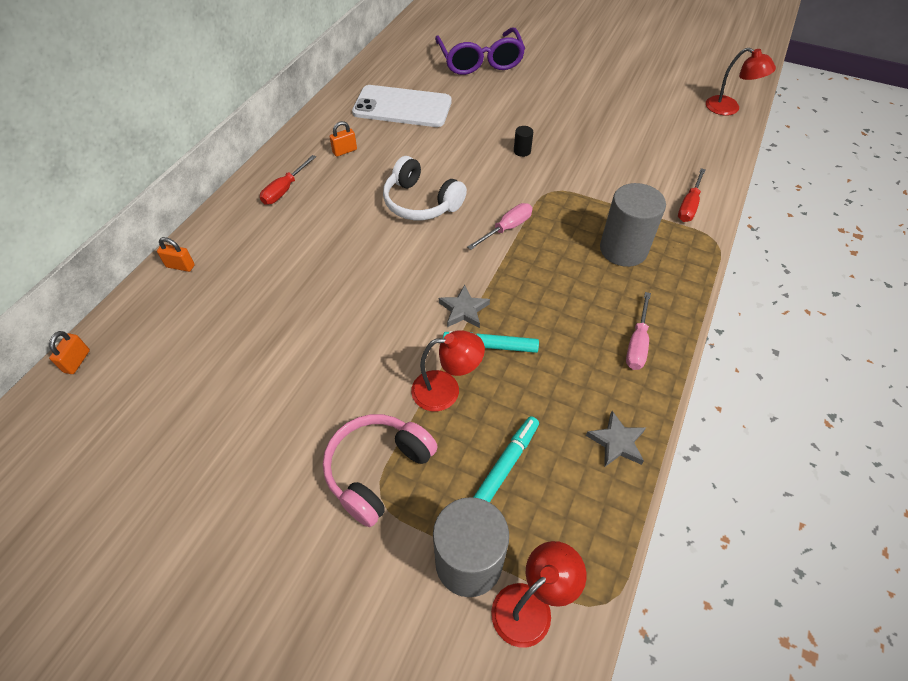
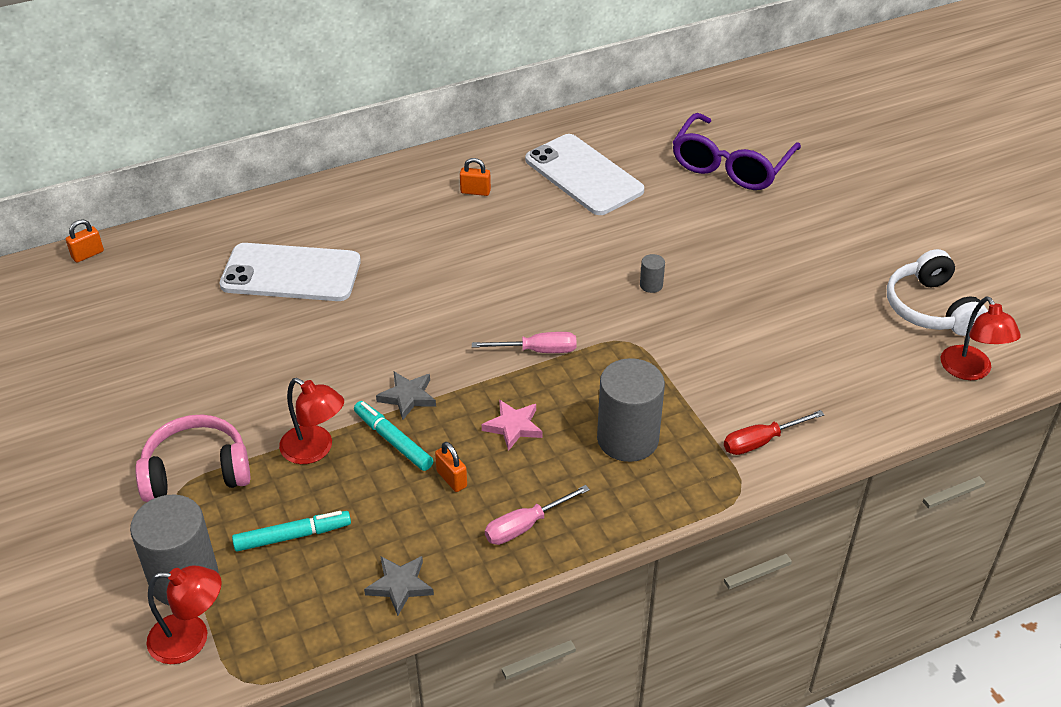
camera: 40 degrees right, 10 degrees down
orange padlock [157,237,195,272] -> orange padlock moved to [435,442,467,492]
red screwdriver [260,155,316,205] -> none
white headphones [383,156,467,220] -> white headphones moved to [887,249,988,336]
black cylinder [514,126,533,157] -> grey cylinder [640,254,665,293]
none -> white phone [220,243,361,301]
none -> pink star [482,400,543,451]

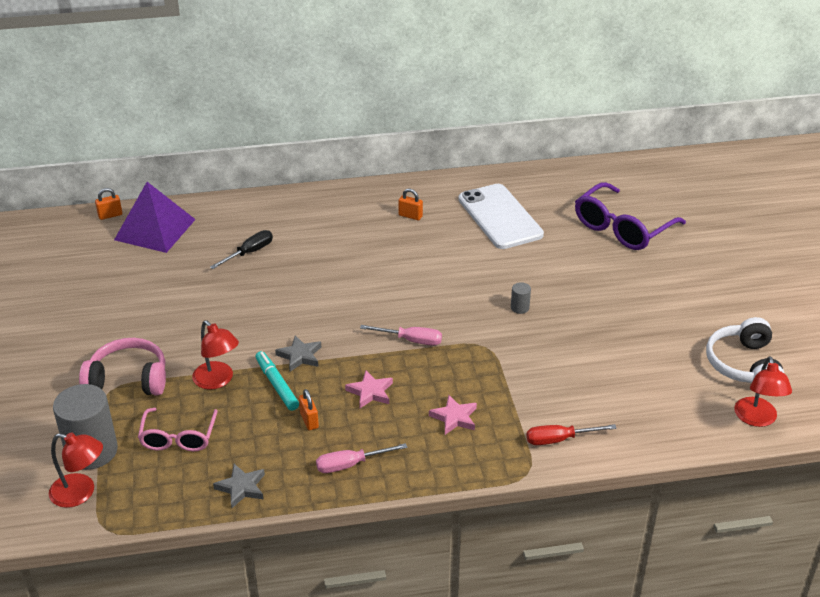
camera: 15 degrees right, 5 degrees down
white phone [220,243,361,301] -> black screwdriver [210,230,273,269]
turquoise marker [232,511,351,552] -> pink glasses [138,408,218,451]
grey cylinder [597,358,665,462] -> pink star [429,395,477,435]
none -> purple pyramid [114,182,196,253]

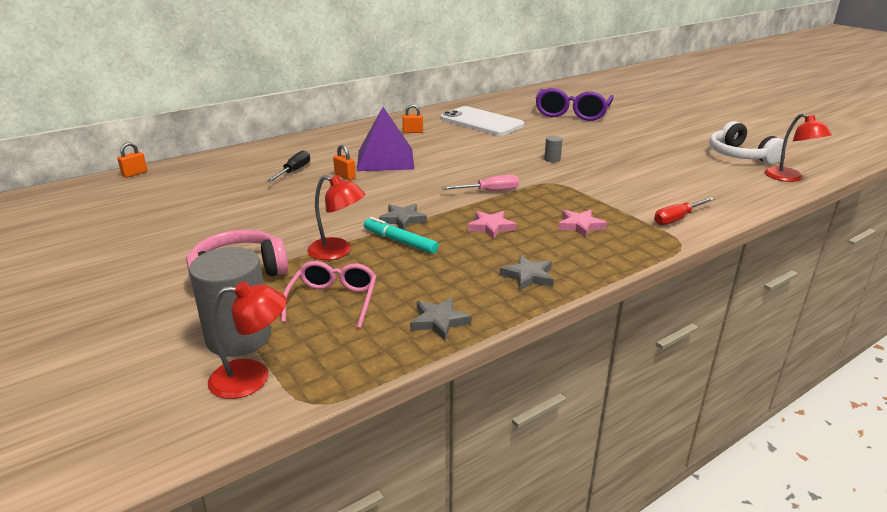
camera: 25 degrees left, 10 degrees down
purple pyramid [114,182,196,253] -> purple pyramid moved to [357,107,414,171]
pink glasses [138,408,218,451] -> pink glasses turned 150 degrees counterclockwise [281,261,376,328]
orange padlock [299,389,319,430] -> orange padlock moved to [333,145,356,180]
pink screwdriver [316,443,408,473] -> grey star [500,255,554,291]

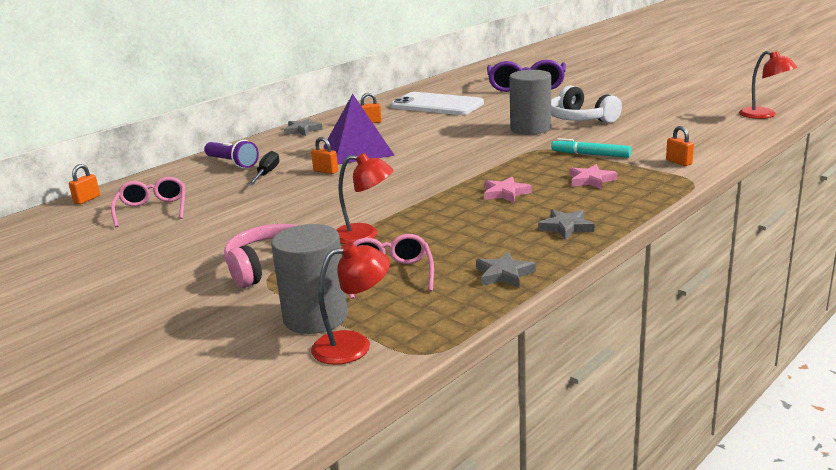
camera: 10 degrees left, 5 degrees down
turquoise marker [364,217,438,254] -> turquoise marker moved to [551,138,631,158]
grey star [379,204,427,230] -> grey star moved to [284,118,323,136]
pink screwdriver [442,175,519,191] -> none
grey cylinder [544,136,563,162] -> grey cylinder [509,70,551,135], size x2.38
red screwdriver [654,197,714,225] -> orange padlock [666,126,694,166]
white headphones [709,121,786,164] -> white headphones moved to [551,85,622,123]
none -> pink glasses [111,177,185,227]
none -> purple flashlight [204,140,259,168]

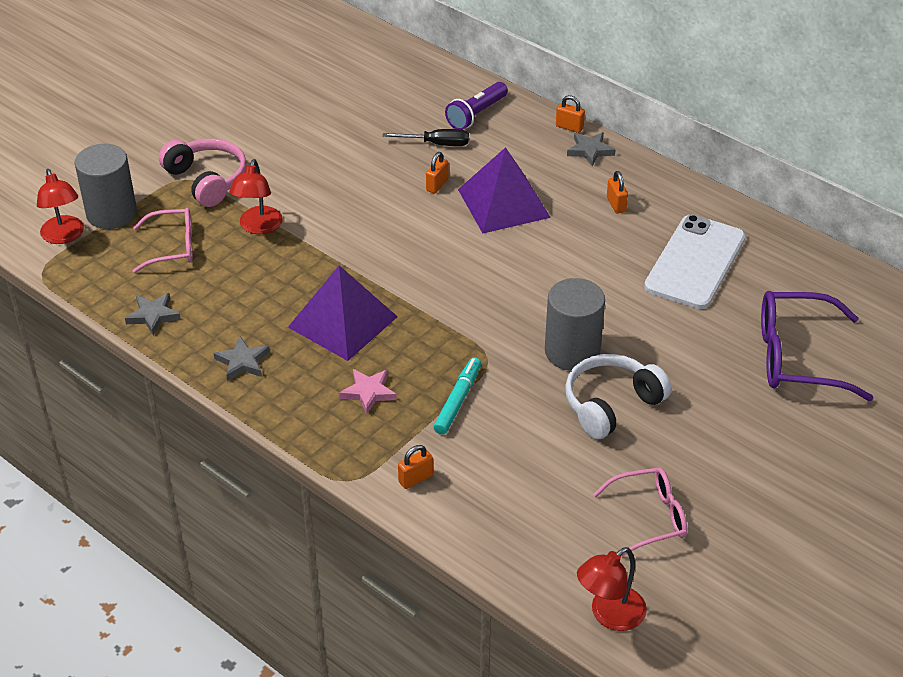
camera: 85 degrees right, 20 degrees up
orange padlock [69,164,100,204] -> orange padlock moved to [556,95,585,133]
pink glasses [111,177,185,227] -> pink glasses moved to [593,467,687,556]
pink star [484,177,532,203] -> purple pyramid [288,265,398,361]

